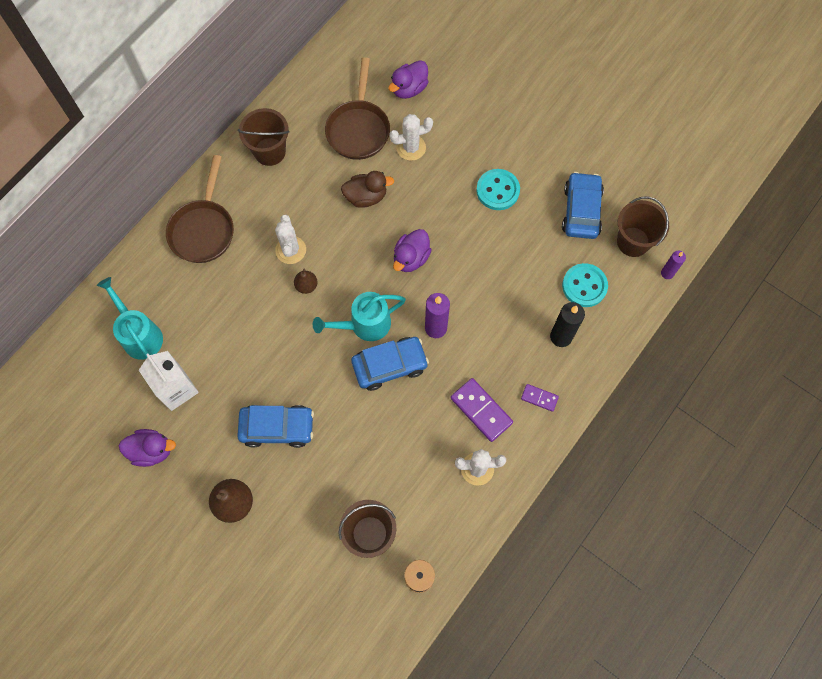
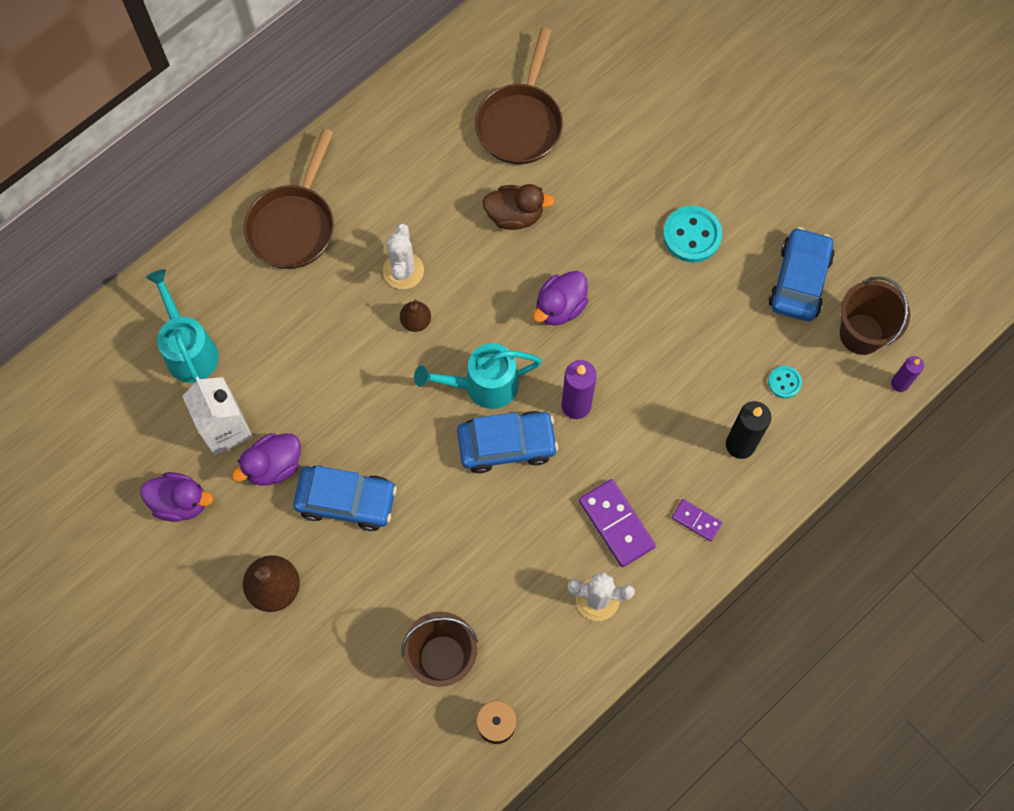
camera: 10 degrees right, 0 degrees up
brown bucket [238,108,290,166] -> none
purple duck [388,60,428,99] -> purple duck moved to [232,433,301,485]
white cactus [389,114,433,161] -> none
turquoise button [562,263,608,307] -> turquoise button [768,366,802,398], size x0.55

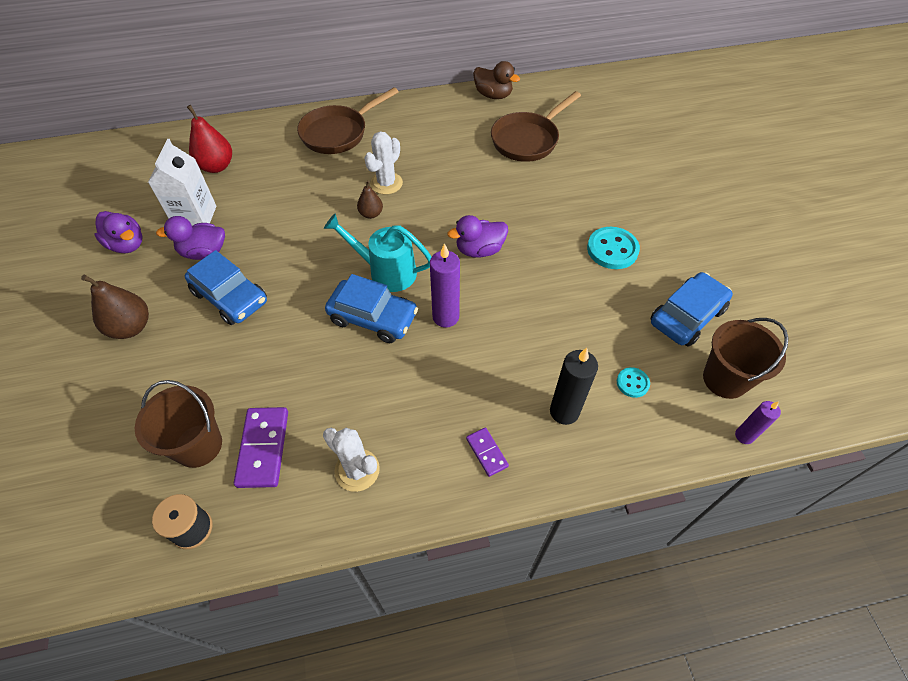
camera: 30 degrees right, 15 degrees down
turquoise watering can [146,269,219,383] -> red pear [187,105,232,173]
brown duck [482,184,555,230] -> brown duck moved to [473,61,520,99]
purple domino [579,479,656,567] -> purple domino moved to [234,407,288,488]

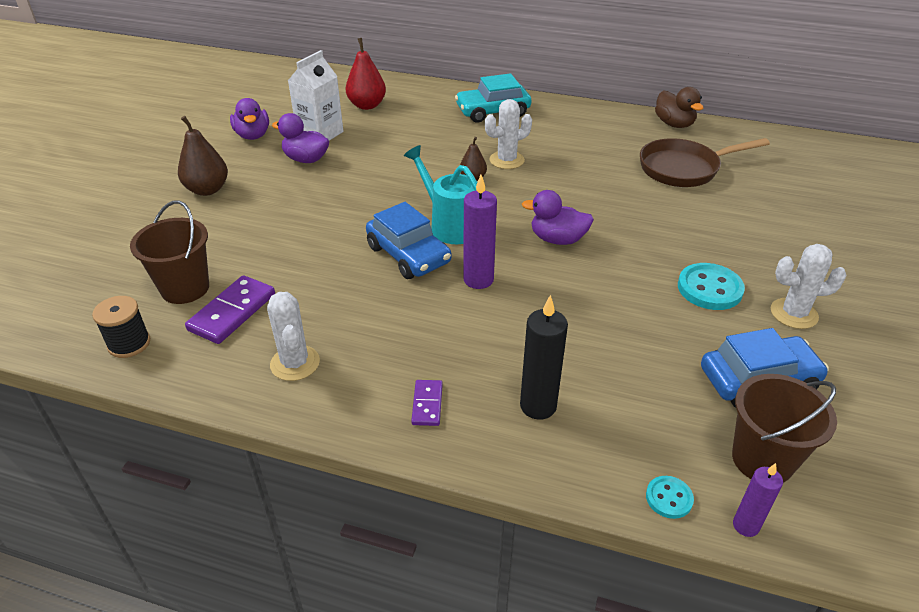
camera: 30 degrees right, 15 degrees down
blue car [185,250,267,325] -> none
brown pan [297,87,398,154] -> turquoise car [455,73,532,123]
turquoise button [617,367,650,398] -> turquoise button moved to [646,476,694,519]
none -> white cactus [771,244,847,329]

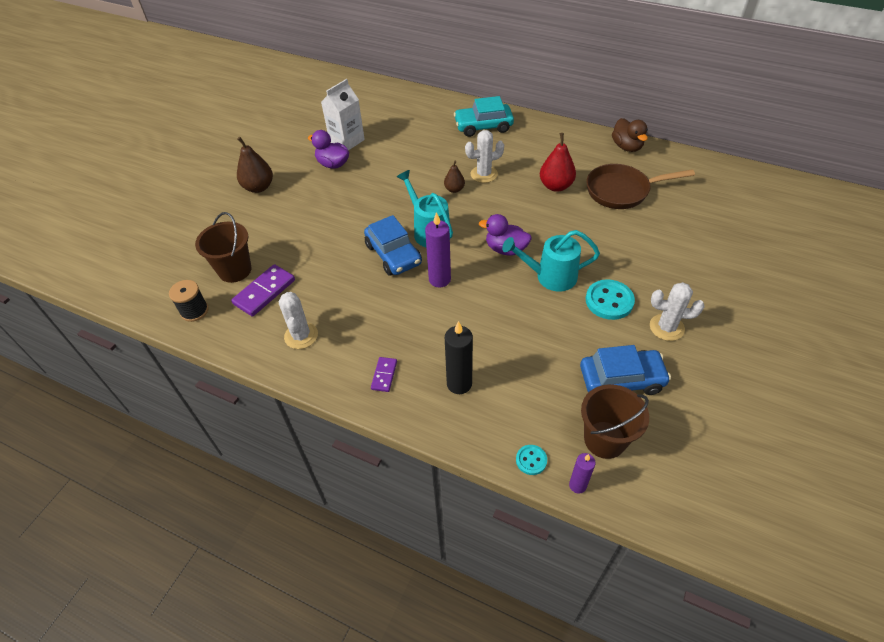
camera: 10 degrees right, 10 degrees up
purple duck [230,98,269,140] -> none
red pear [346,38,386,110] -> red pear moved to [540,133,576,192]
none -> turquoise watering can [502,230,600,292]

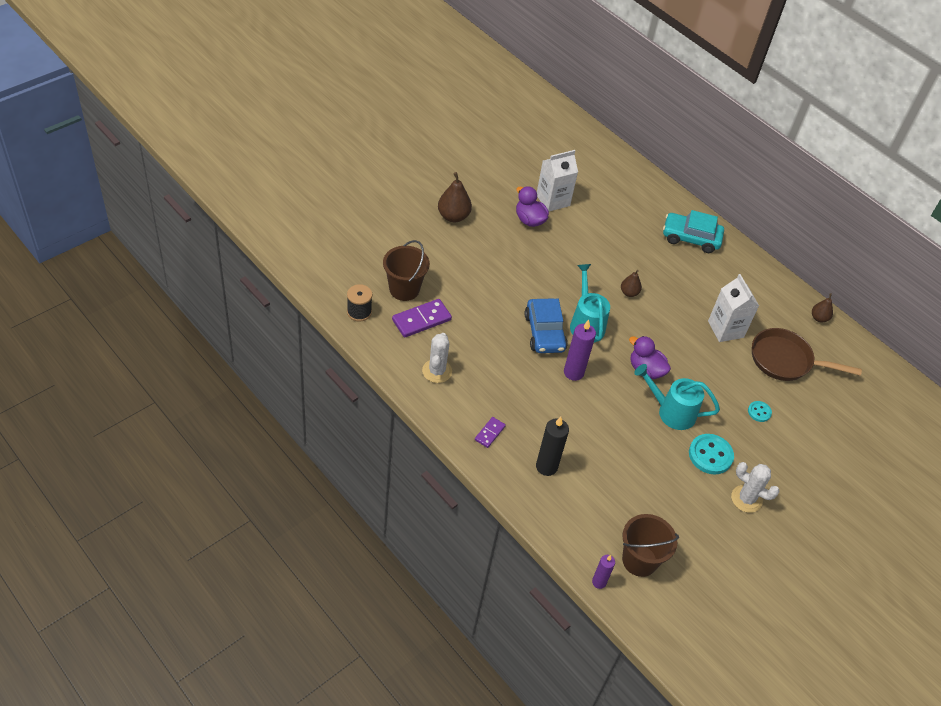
camera: 15 degrees right, 0 degrees up
white cactus [465,130,504,183] -> none
turquoise button [516,445,547,475] -> turquoise button moved to [748,401,772,422]
red pear [540,133,576,192] -> white carton [708,274,759,342]
blue car [580,345,671,395] -> none
brown duck [612,118,648,152] -> brown pear [812,293,833,322]

